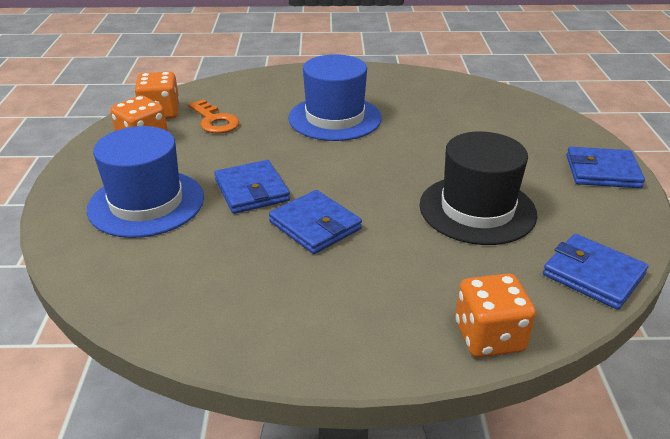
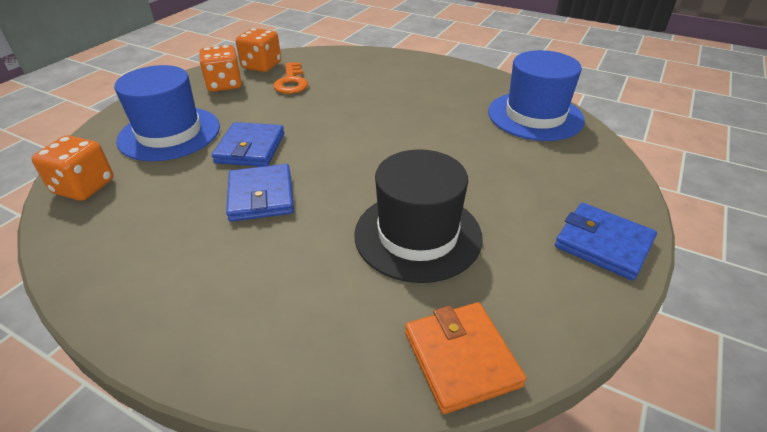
camera: 30 degrees right, 5 degrees up
blue hat [288,54,382,141] -> blue hat moved to [488,50,585,141]
orange dice [455,273,536,358] -> orange dice moved to [31,135,114,201]
blue wallet [543,234,648,310] -> orange wallet [405,302,526,414]

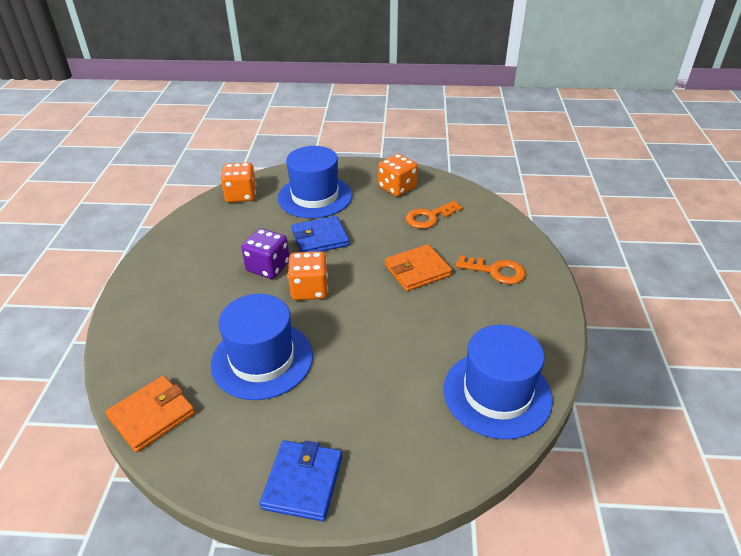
camera: 65 degrees right, 0 degrees up
blue wallet [226,164,294,222] -> purple dice [241,228,289,279]
orange dice [236,28,281,72] -> orange dice moved to [288,251,328,300]
black hat [354,149,483,283] -> blue hat [211,294,313,400]
none -> orange wallet [385,244,452,291]
none -> orange key [456,255,526,284]

